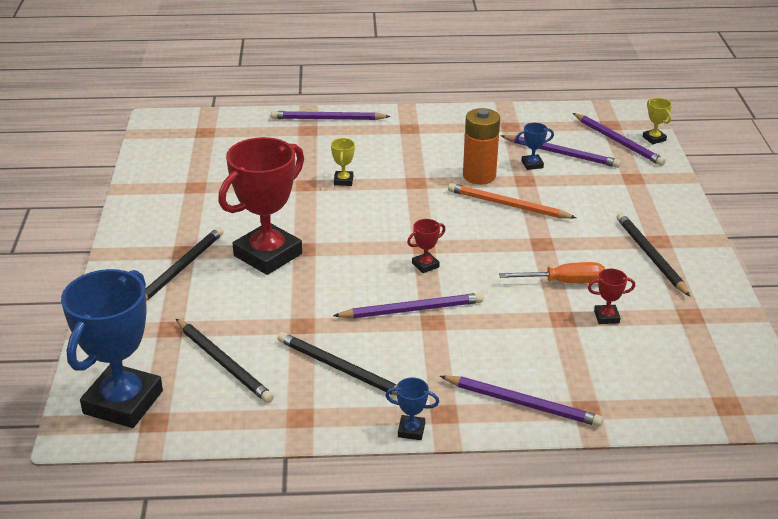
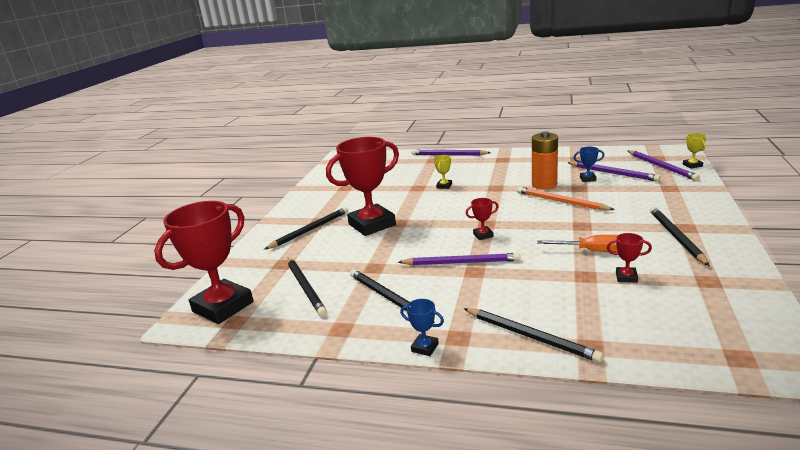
camera: 20 degrees right, 10 degrees down
blue trophy [61,269,163,428] -> red trophy [154,201,254,324]
purple pencil [440,376,603,427] -> black pencil [464,308,604,363]

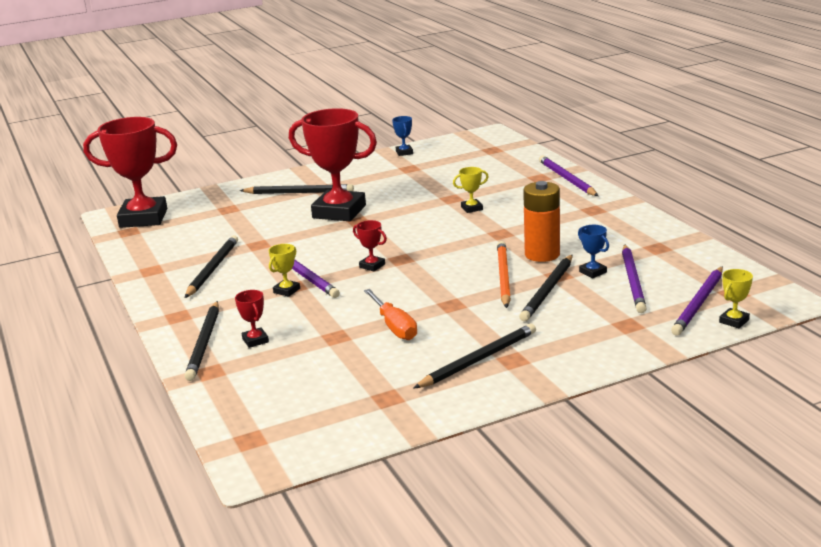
camera: 50 degrees right, 0 degrees up
black pencil [287,258,327,316] -> black pencil moved to [519,255,572,321]
blue trophy [400,299,444,356] -> blue trophy moved to [392,116,413,156]
red trophy [607,233,652,283] -> red trophy moved to [235,290,269,348]
none -> yellow trophy [269,244,300,297]

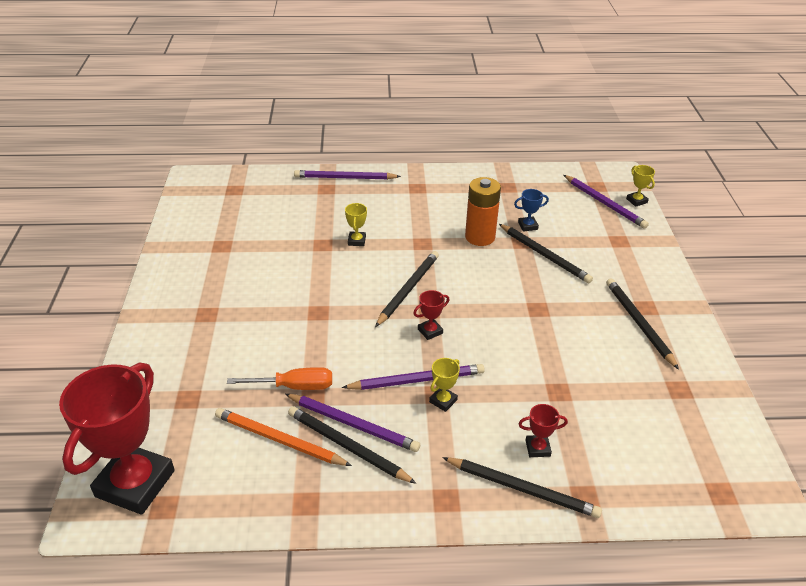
camera: 70 degrees left, 15 degrees up
black pencil [240,184,354,194] -> black pencil moved to [375,251,439,327]
yellow trophy [269,244,300,297] -> yellow trophy turned 75 degrees clockwise [429,358,460,412]
red trophy [289,108,377,221] -> none
orange screwdriver [364,289,417,340] -> orange screwdriver moved to [227,367,332,390]
blue trophy [392,116,413,156] -> none
orange pencil [497,241,511,308] -> orange pencil moved to [215,408,352,466]
purple pencil [622,244,647,313] -> purple pencil moved to [285,394,420,452]

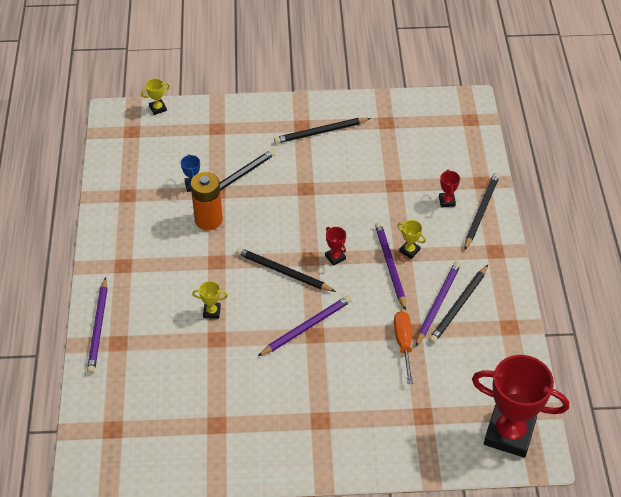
camera: 90 degrees left, 10 degrees up
orange pencil [215,408,352,466] -> none
purple pencil [564,175,649,229] -> purple pencil moved to [258,295,352,356]

